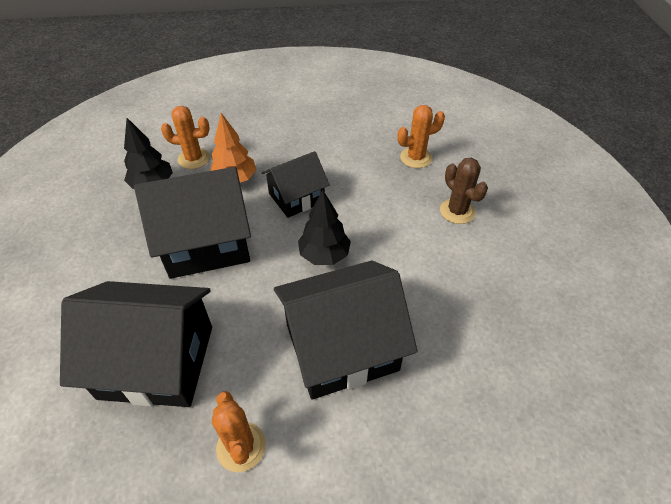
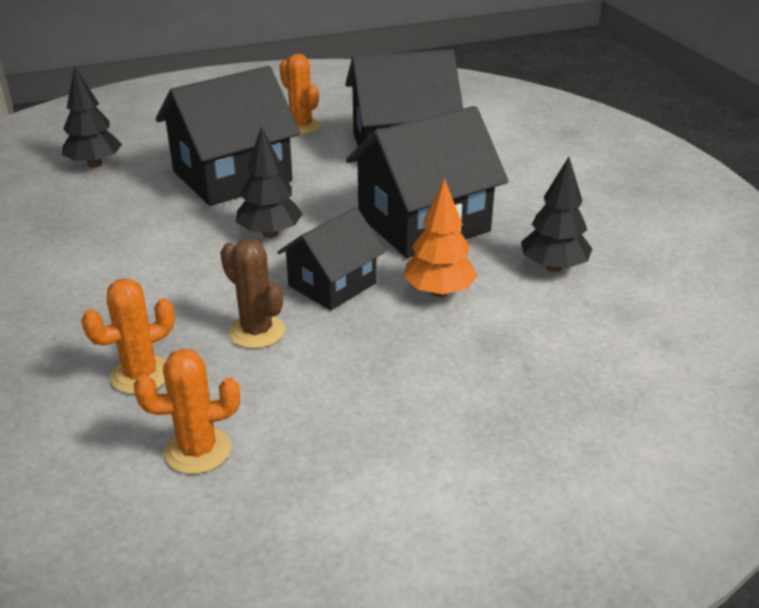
camera: 165 degrees right, 15 degrees down
orange cactus [161,106,210,169] -> orange cactus moved to [134,349,240,474]
brown cactus [440,158,488,224] -> brown cactus moved to [220,239,285,349]
none -> black tree [62,66,122,168]

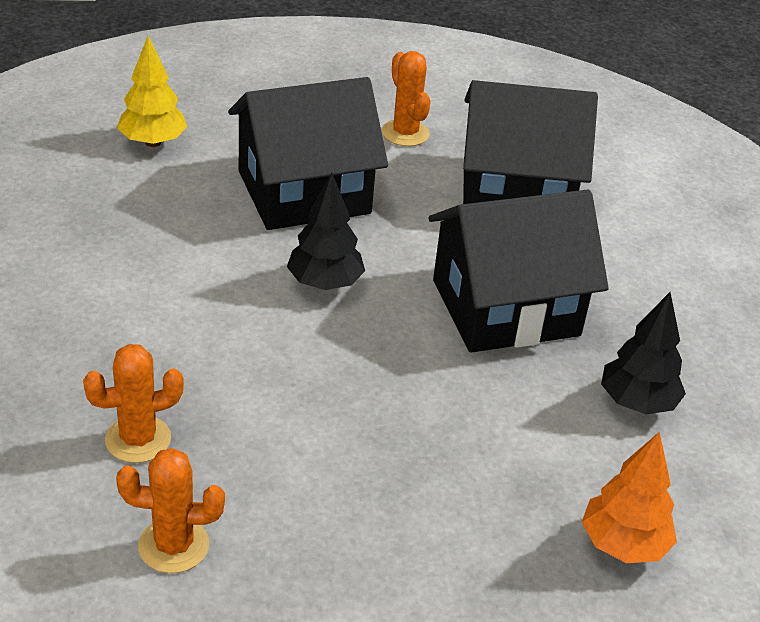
camera: 10 degrees right, 5 degrees up
black tree [62,66,122,168] -> yellow tree [117,36,188,147]
brown cactus [220,239,285,349] -> none
black house [277,207,385,310] -> none
orange tree [404,178,478,297] -> orange tree moved to [582,432,677,563]

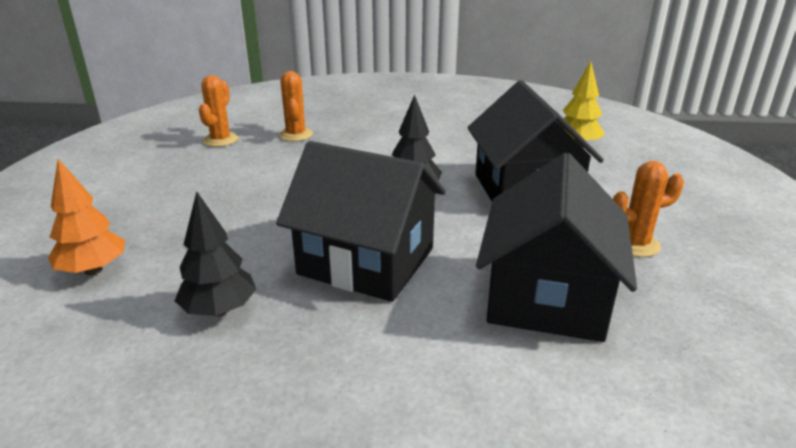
camera: 105 degrees right, 10 degrees down
black house [428,190,609,353] -> black house turned 60 degrees counterclockwise [276,141,446,302]

